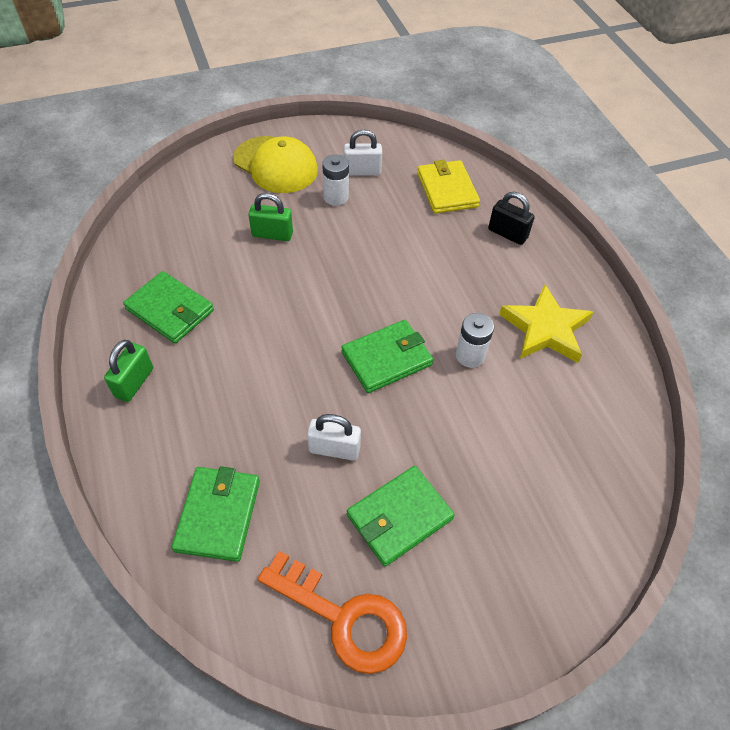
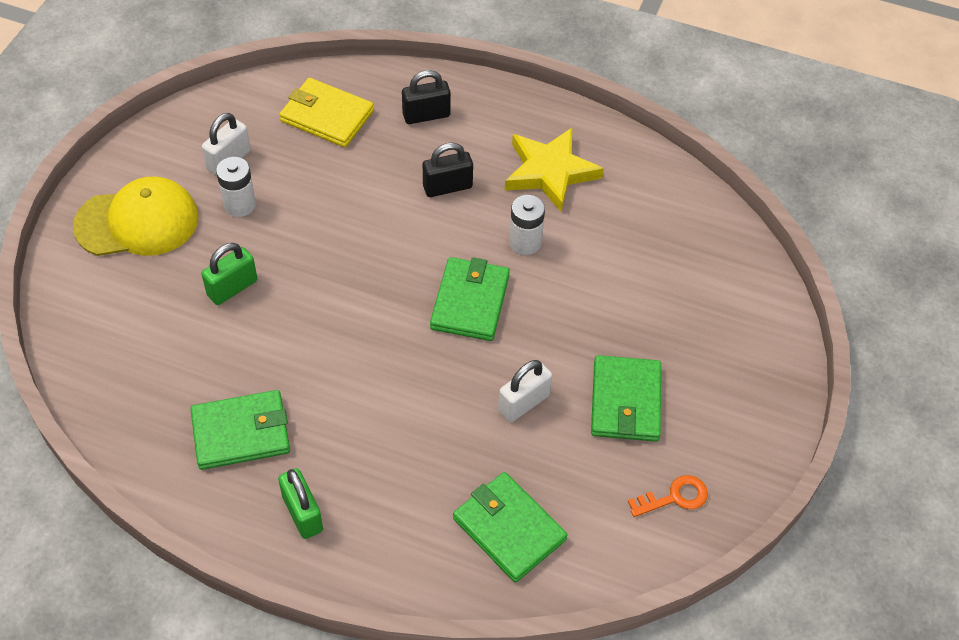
camera: 50 degrees left, 0 degrees up
orange key [258,551,407,674] -> orange key [628,475,708,517], size x0.52
none -> black padlock [423,142,473,197]

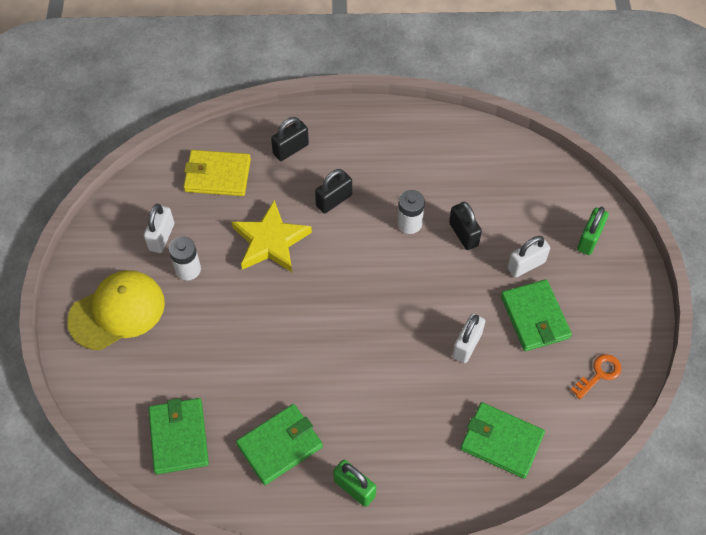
camera: 20 degrees left, 5 degrees up
green padlock [201,243,257,305] -> green padlock moved to [577,207,609,255]
green wallet [430,257,510,341] -> green wallet moved to [148,398,209,474]
yellow star [505,128,604,212] -> yellow star moved to [232,200,312,272]
none -> black padlock [449,202,482,250]
none -> white padlock [507,236,550,278]

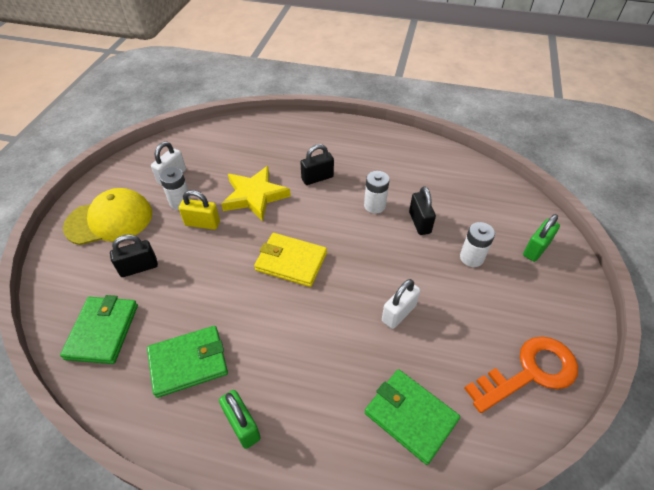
camera: 15 degrees right, 10 degrees down
yellow wallet [183,150,251,196] -> yellow wallet moved to [254,233,327,287]
black padlock [271,117,309,161] -> black padlock moved to [110,234,158,277]
green wallet [501,279,572,351] -> none
white padlock [507,236,550,278] -> white battery [460,222,495,267]
orange key [571,354,621,399] -> orange key [464,336,578,413], size x1.92
none -> yellow padlock [179,190,220,230]

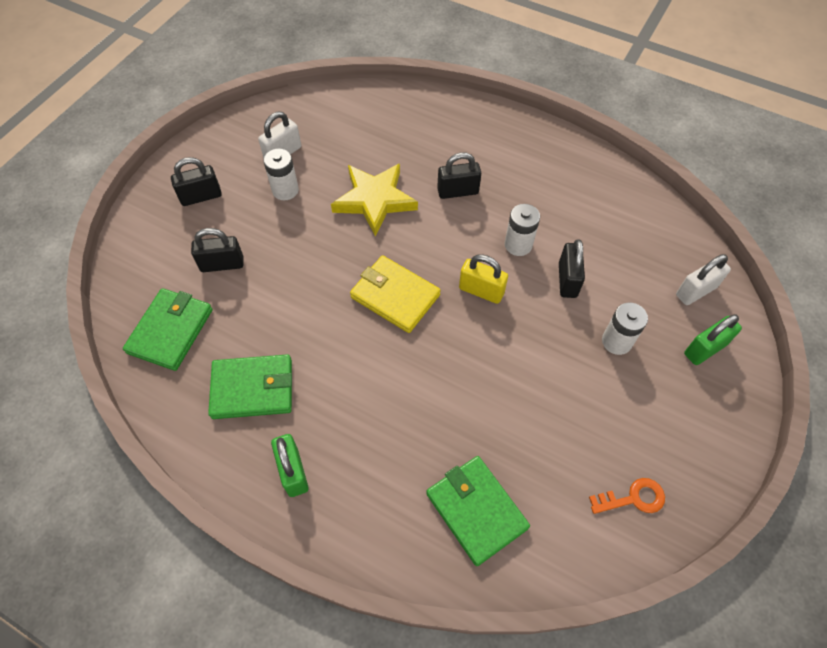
camera: 15 degrees right, 10 degrees up
yellow cap [63,188,152,245] -> black padlock [171,157,222,206]
yellow padlock [179,190,220,230] -> yellow padlock moved to [459,254,508,304]
white padlock [382,279,420,329] -> white padlock moved to [676,254,731,305]
orange key [464,336,578,413] -> orange key [589,478,665,514], size x0.52

